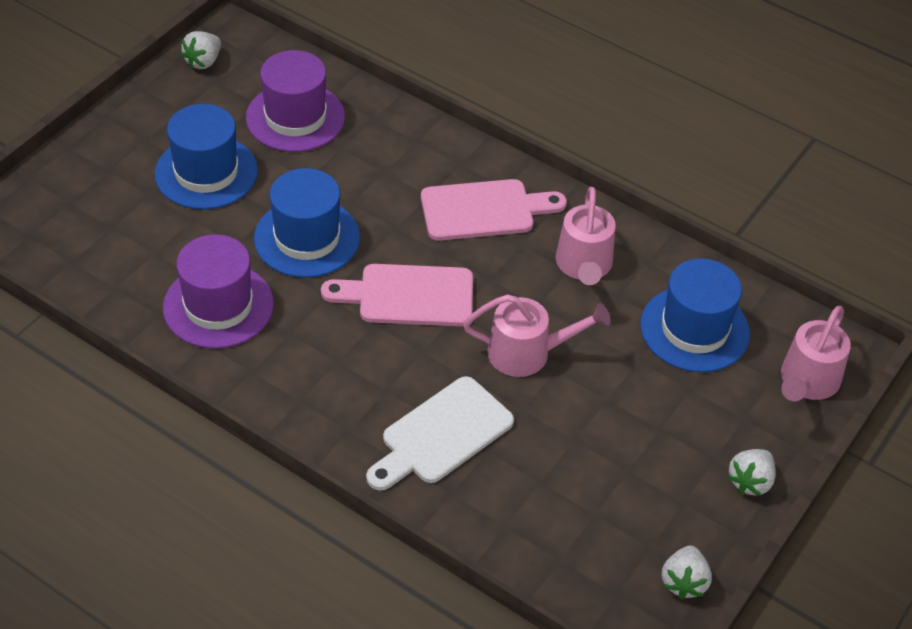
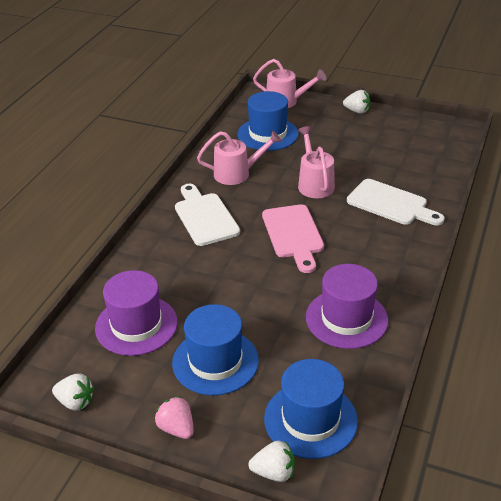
camera: 100 degrees left, 10 degrees down
blue hat [254,168,360,278] -> blue hat moved to [264,359,358,459]
pink cutting board [421,179,567,241] -> white cutting board [175,184,240,246]
white strawberry [662,546,712,599] -> white strawberry moved to [248,441,295,482]
none -> pink strawberry [155,396,194,439]

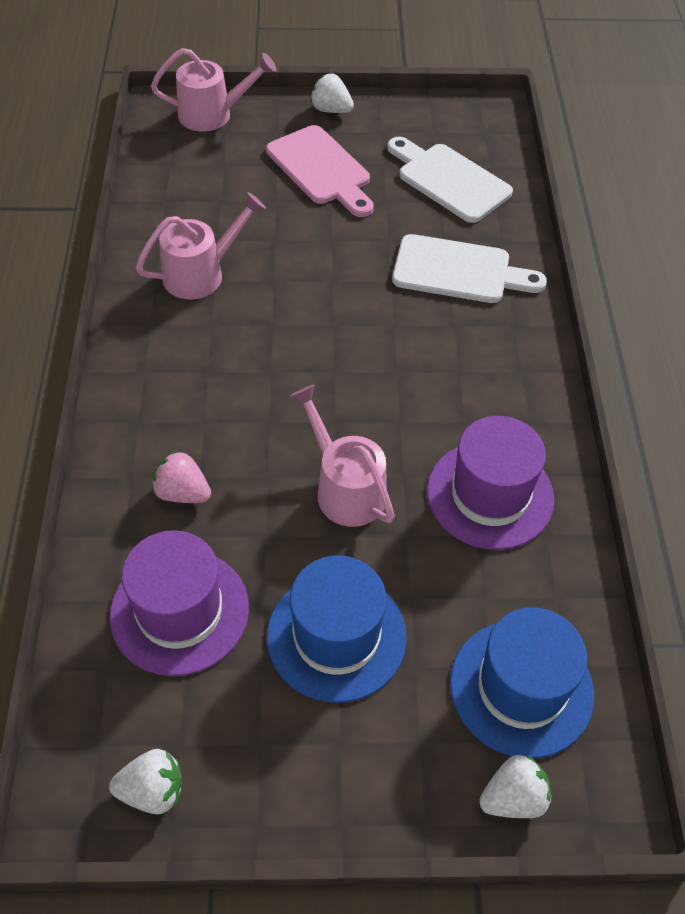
camera: 25 degrees left, 15 degrees up
pink strawberry [155,396,194,439] -> pink strawberry moved to [152,450,211,503]
white cutting board [175,184,240,246] -> white cutting board moved to [387,137,513,223]
blue hat [237,91,299,151] -> none
pink cutting board [262,204,324,273] -> pink cutting board moved to [266,125,374,217]
pink watering can [298,126,335,198] -> pink watering can moved to [290,384,395,527]
white strawberry [343,90,370,114] -> white strawberry turned 150 degrees counterclockwise [310,73,354,113]

